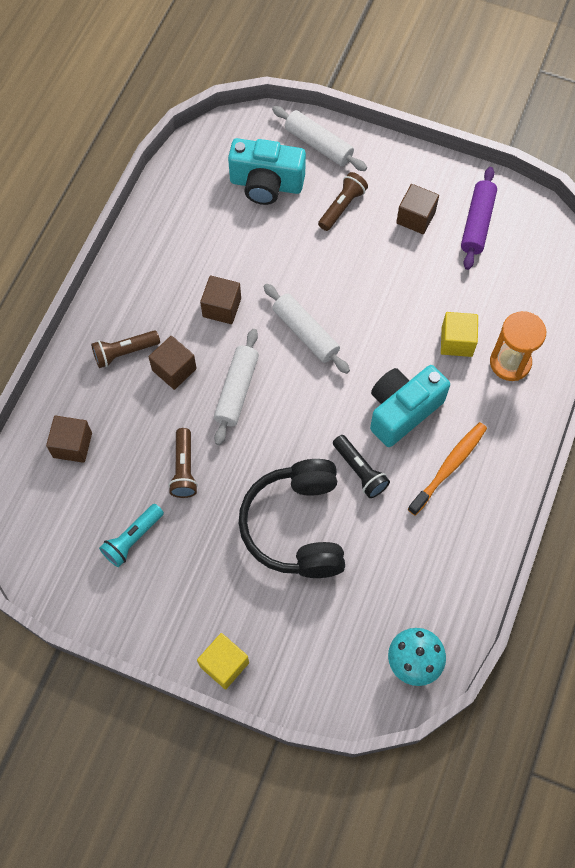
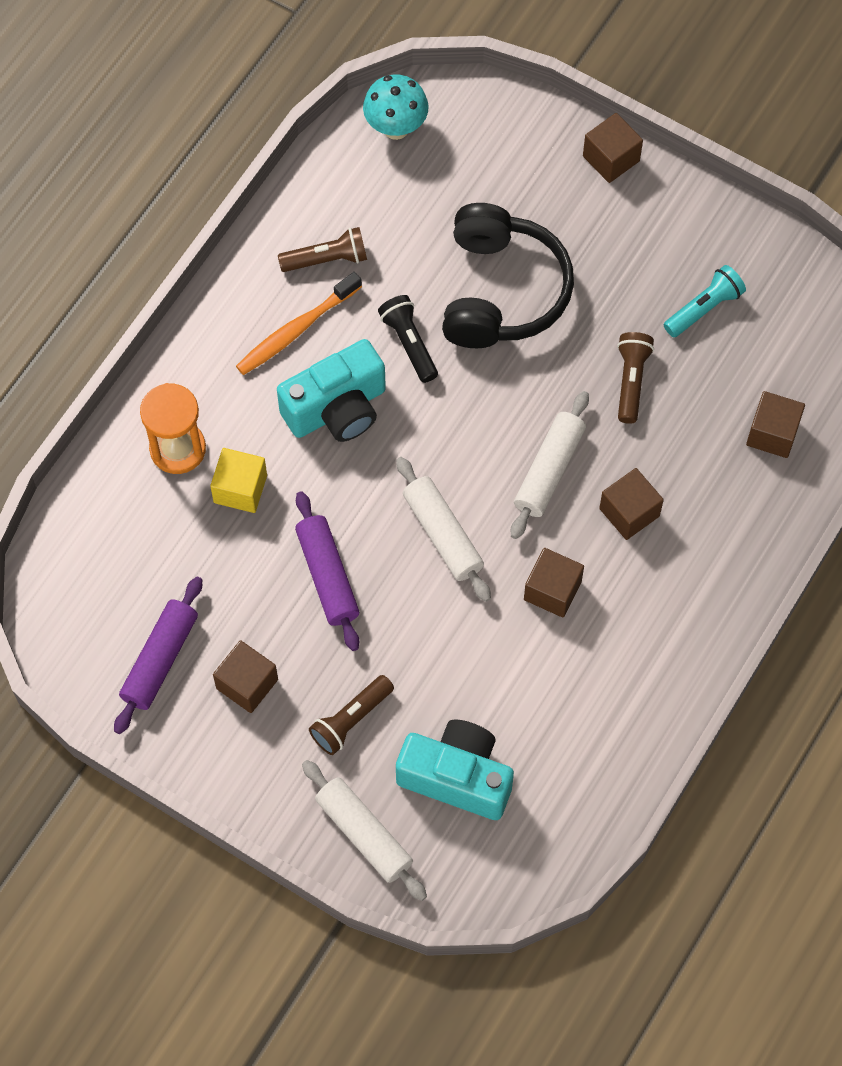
camera: 170 degrees left, 0 degrees up
brown flashlight [91,330,160,368] -> brown flashlight moved to [278,227,367,272]
yellow cube [197,633,249,690] -> brown cube [583,113,643,183]
none -> purple rolling pin [295,491,359,651]

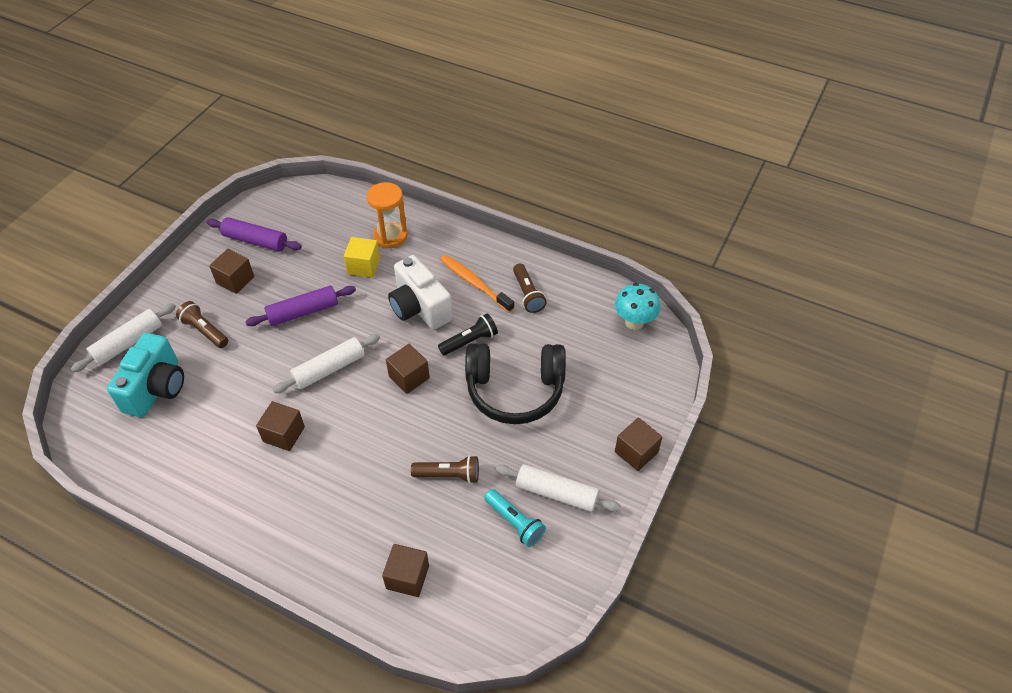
camera: 85 degrees right, 15 degrees down
turquoise camera [277,339,386,442] -> white camera [388,255,453,330]
white rolling pin [511,391,589,539] -> white rolling pin moved to [495,464,621,512]
brown cube [599,468,664,540] -> brown cube moved to [386,344,430,394]

